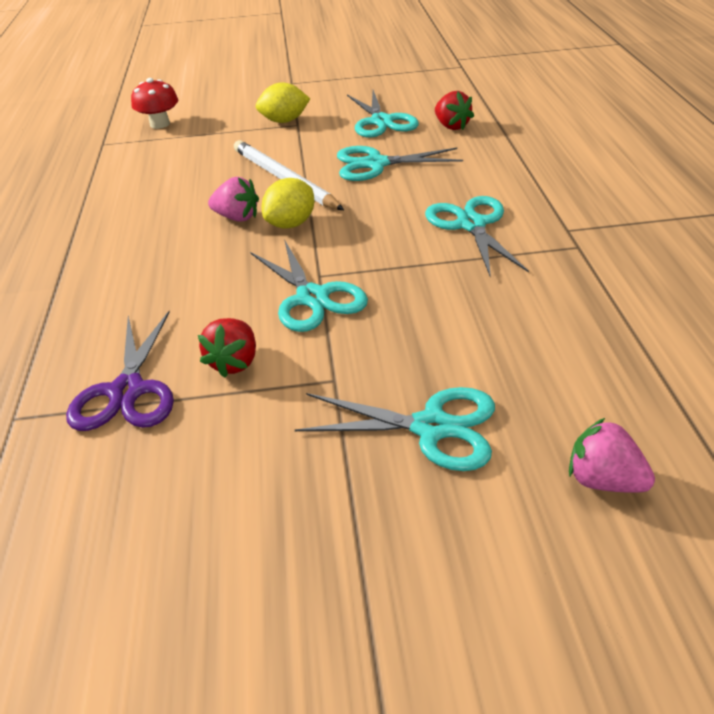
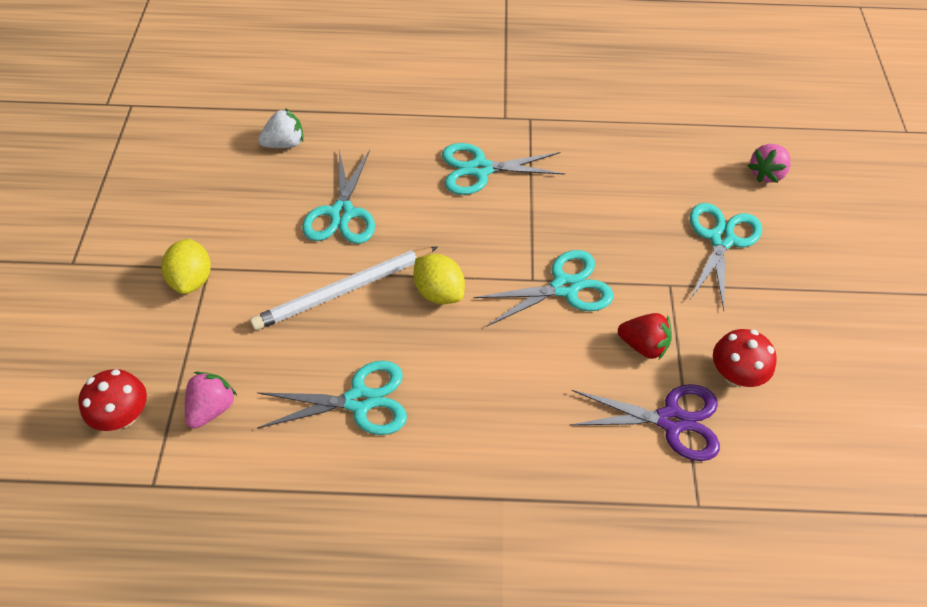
camera: 85 degrees left, 15 degrees up
pink strawberry [208,177,259,222] -> pink strawberry moved to [185,372,237,429]
turquoise scissors [347,90,419,138] -> turquoise scissors moved to [257,361,407,435]
red strawberry [435,91,474,130] -> white strawberry [258,108,304,148]
none -> red mushroom [713,329,777,387]

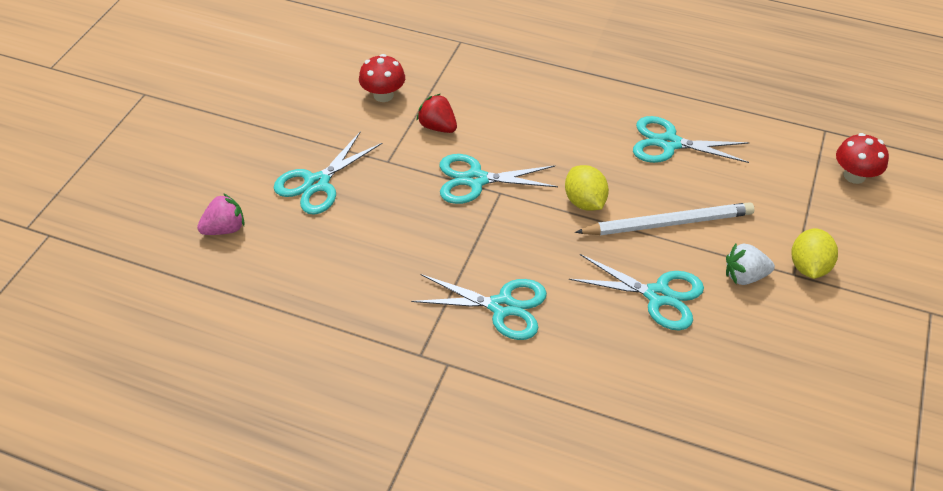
camera: 160 degrees left, 5 degrees down
pink strawberry [185,372,237,429] -> none
white strawberry [258,108,304,148] -> white strawberry moved to [726,244,775,285]
turquoise scissors [302,150,375,244] -> turquoise scissors turned 90 degrees clockwise [569,254,704,330]
purple scissors [570,384,720,461] -> none

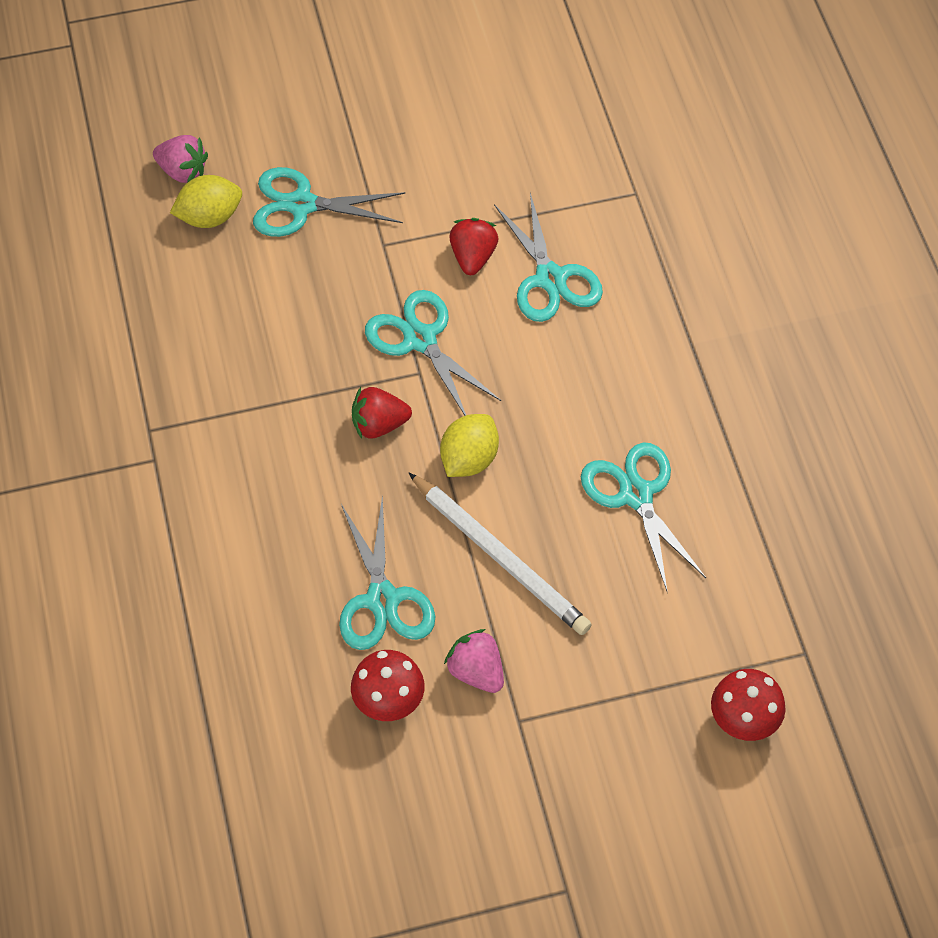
camera: 55 degrees right, 10 degrees up
red mushroom [359,54,405,102] -> red mushroom moved to [351,650,424,721]
turquoise scissors [411,274,547,340] -> turquoise scissors moved to [494,193,603,322]
white strawberry [726,244,775,285] -> pink strawberry [444,629,504,693]
yellow lemon [791,228,838,279] -> yellow lemon moved to [170,175,242,228]
none -> red strawberry [352,387,412,439]

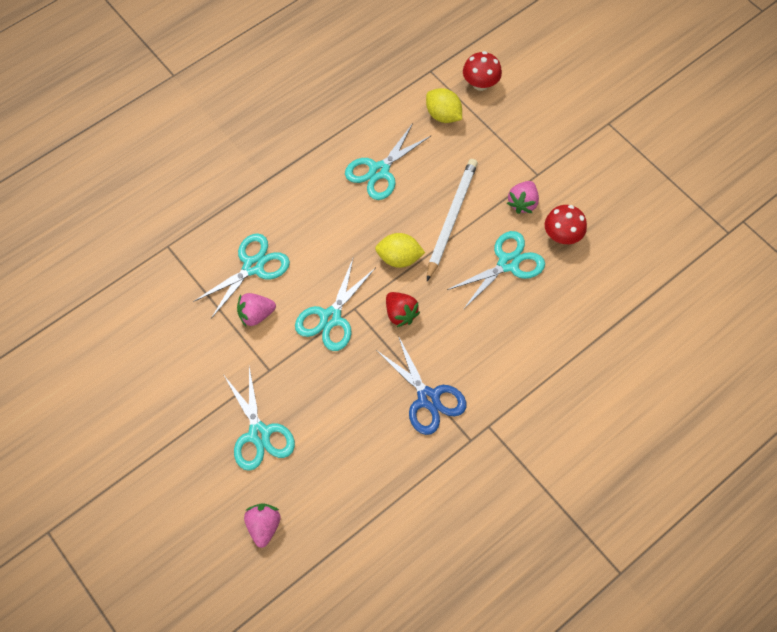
camera: 115 degrees left, 5 degrees up
yellow lemon [170,175,242,228] -> yellow lemon moved to [426,88,462,123]
red strawberry [449,218,498,275] -> pink strawberry [237,293,276,327]
none -> blue scissors [376,336,466,435]

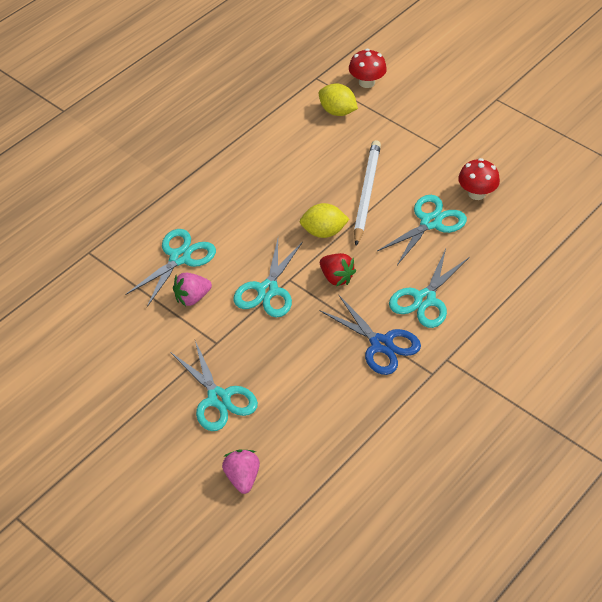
camera: 10 degrees left, 15 degrees down
turquoise scissors [345,123,432,200] -> turquoise scissors moved to [389,249,470,328]
pink strawberry [507,181,539,214] -> none

